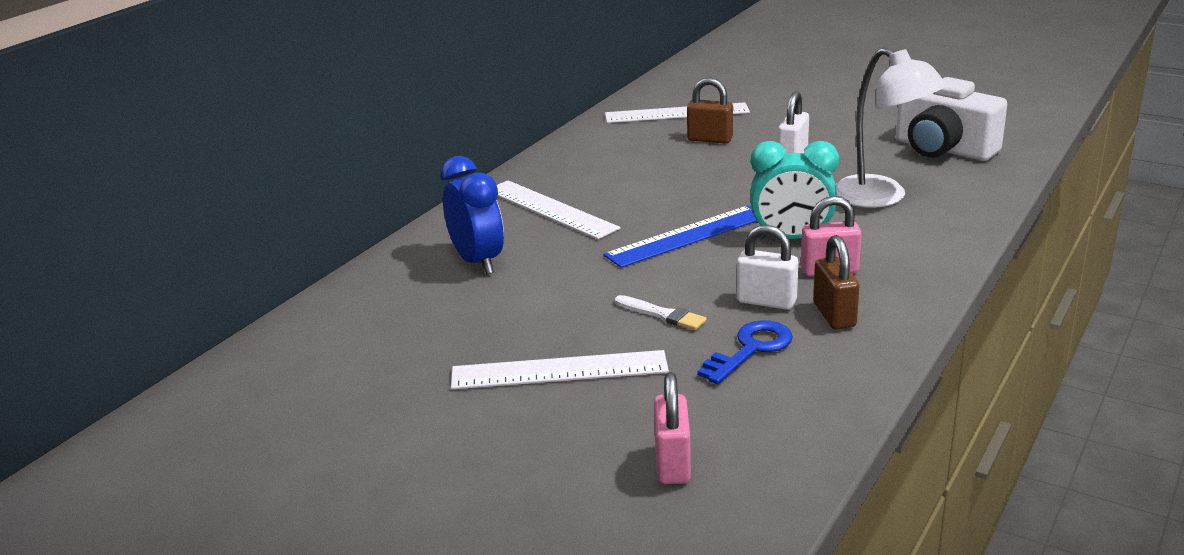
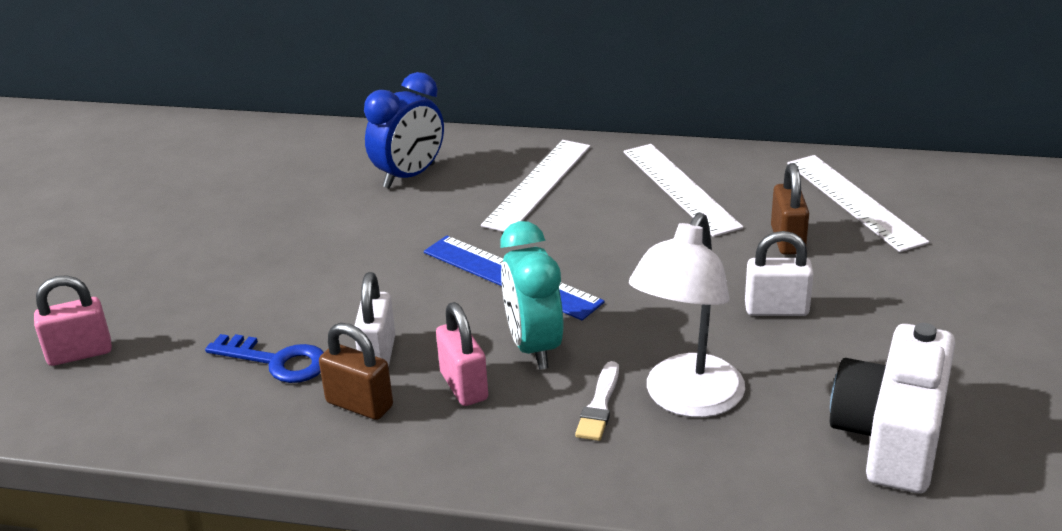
camera: 70 degrees right, 5 degrees up
white ruler [451,350,669,389] -> white ruler moved to [624,144,743,237]
white brush [615,295,707,330] -> white brush moved to [575,361,619,441]
brown padlock [813,235,859,329] -> brown padlock turned 60 degrees clockwise [319,323,393,420]

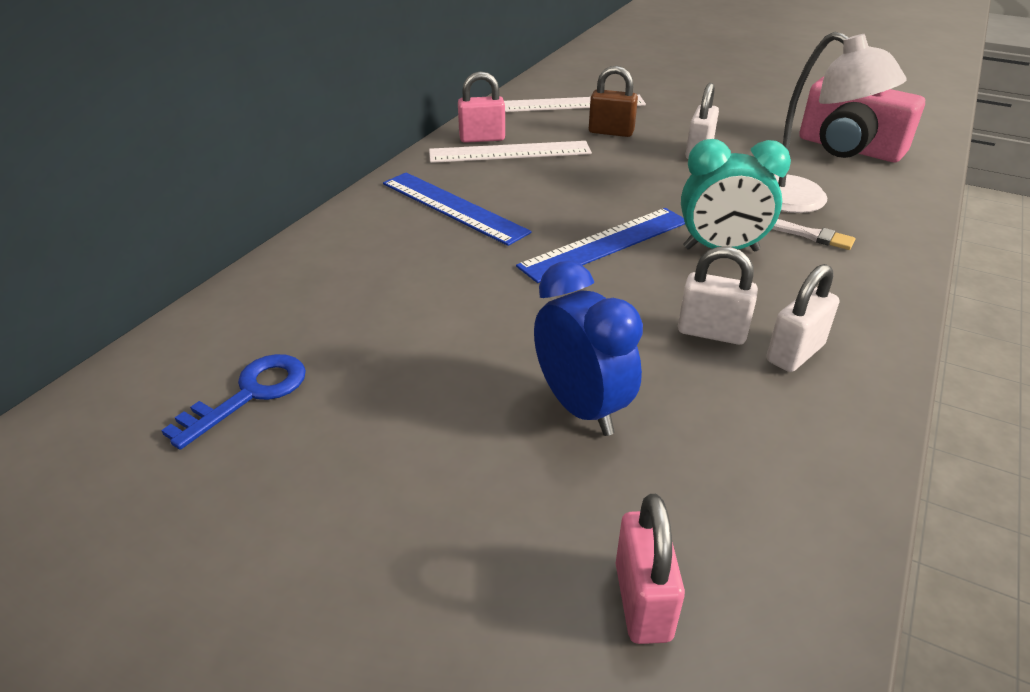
camera: 75 degrees left, 5 degrees up
blue key [205,334,324,383] -> blue key moved to [161,354,306,450]
brown padlock [319,323,393,420] -> white padlock [766,264,839,372]
blue clock [364,72,444,189] -> blue clock moved to [534,261,643,436]
pink padlock [436,302,488,406] -> pink padlock moved to [458,71,505,143]
white ruler [481,140,591,232] -> blue ruler [383,172,531,246]
white camera [830,323,955,493] -> pink camera [799,76,925,162]

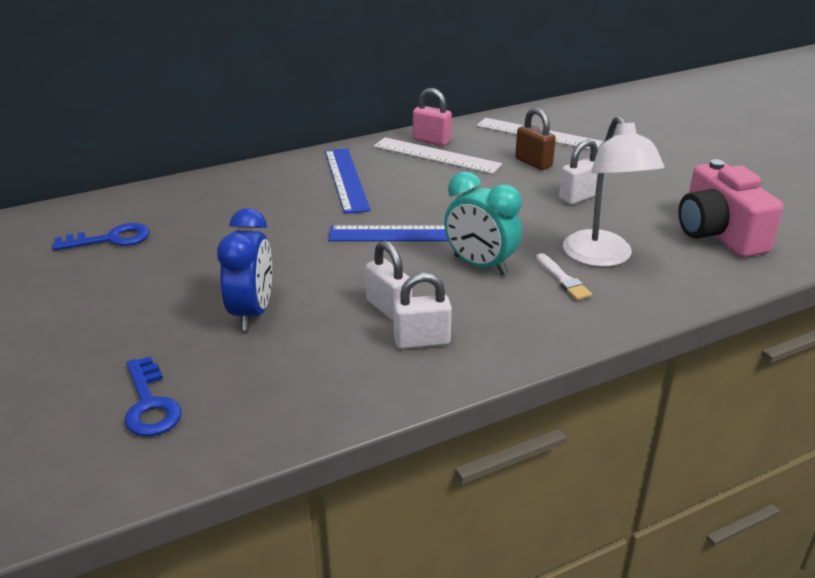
camera: 35 degrees right, 5 degrees down
pink padlock [616,494,685,644] -> blue key [124,356,182,436]

